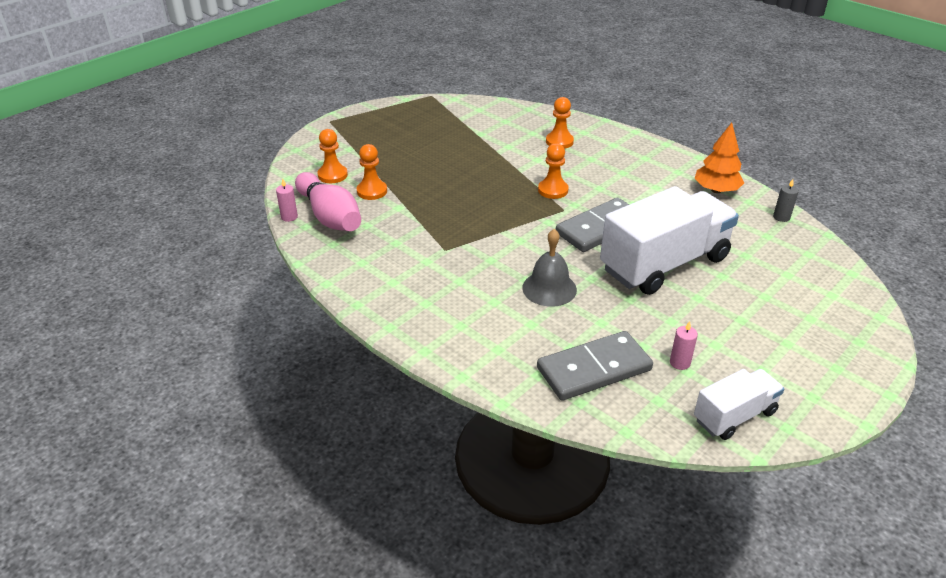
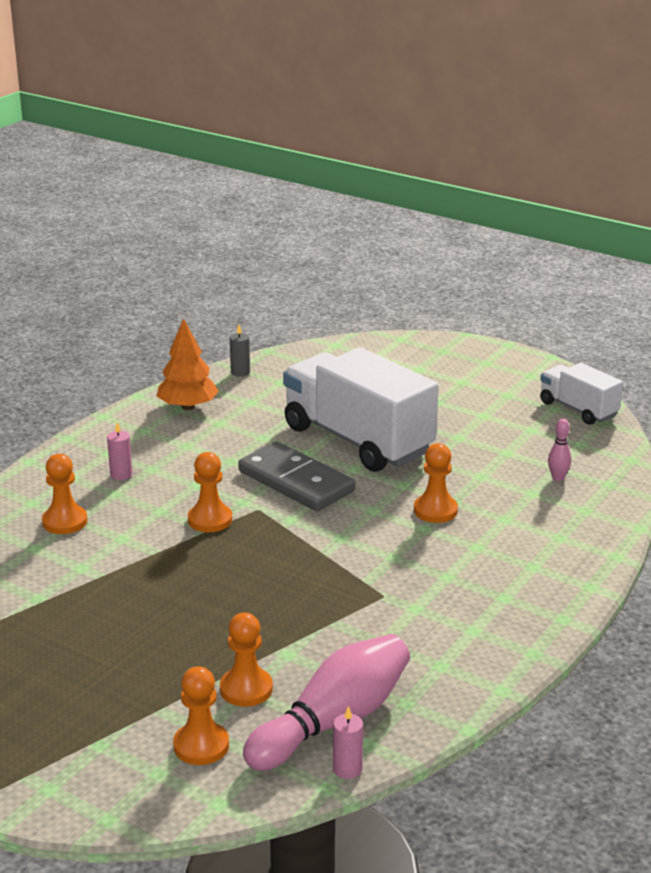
camera: 100 degrees left, 10 degrees down
grey bell [522,229,577,307] -> orange pawn [414,443,458,523]
grey domino [537,331,653,401] -> pink bowling pin [548,419,571,481]
pink candle [670,321,698,370] -> pink candle moved to [107,422,132,480]

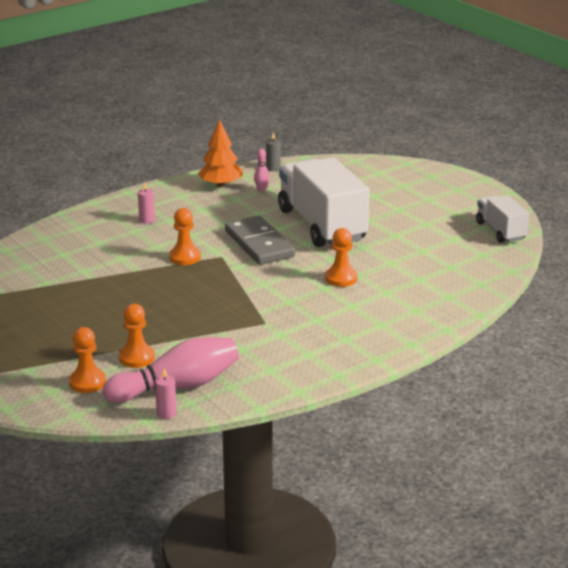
camera: 20 degrees right, 0 degrees up
orange pawn [42,454,87,534] -> none
pink bowling pin [548,419,571,481] -> pink bowling pin moved to [254,148,270,192]

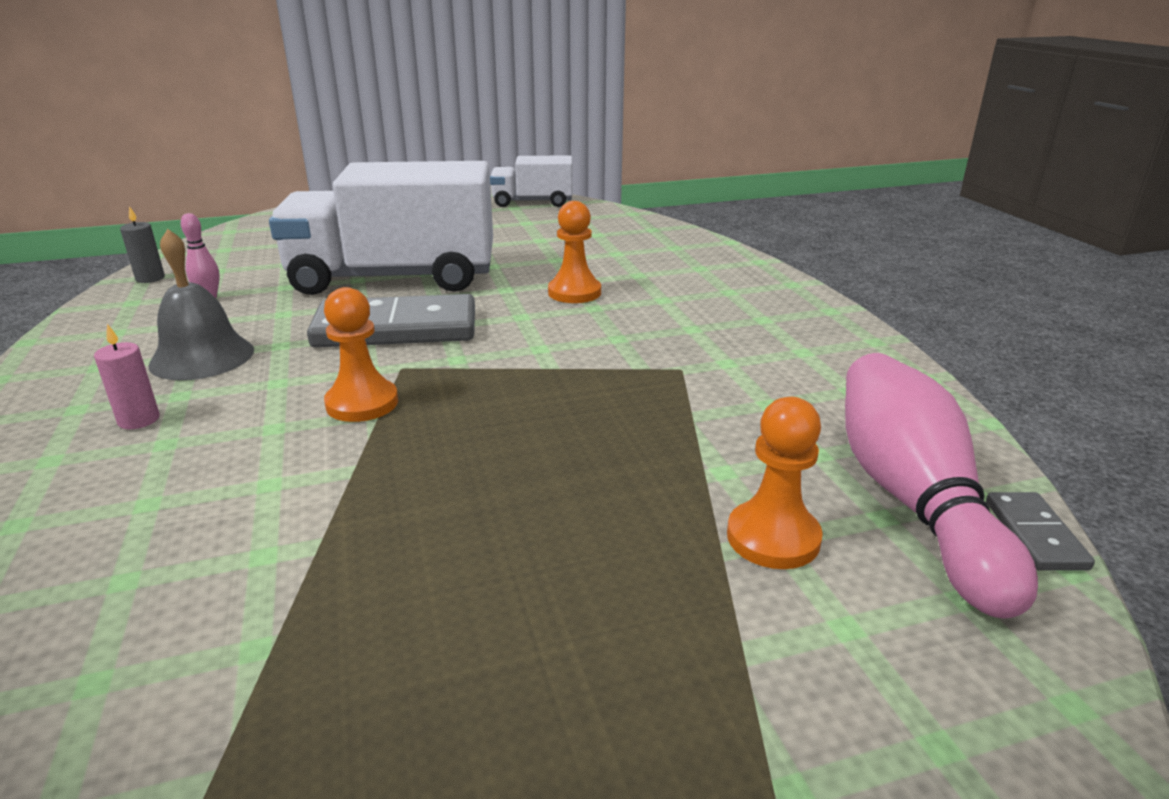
camera: 70 degrees left, 0 degrees up
orange pawn [69,327,106,393] -> none
pink candle [155,368,177,419] -> grey domino [986,492,1095,570]
orange tree [198,119,243,188] -> none
none -> grey bell [148,229,254,380]

